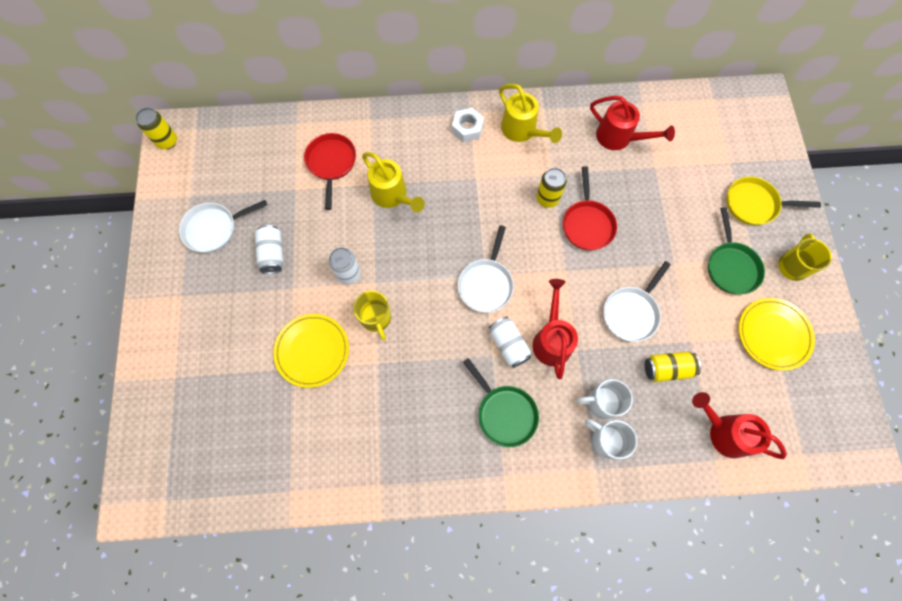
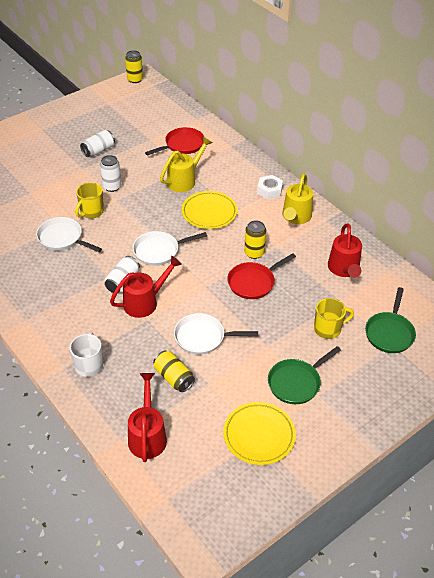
camera: 55 degrees right, 25 degrees down
white pan [179,200,267,253] -> white pan moved to [36,217,102,252]
yellow plate [273,314,349,388] -> yellow plate moved to [182,191,238,229]
yellow watering can [362,152,425,212] -> yellow watering can turned 150 degrees counterclockwise [160,137,212,192]
green pan [463,358,539,447] -> green pan moved to [365,287,416,353]
white mug [577,379,633,419] -> none
yellow pan [726,176,821,225] -> none
yellow mug [778,233,832,281] -> yellow mug moved to [314,298,354,339]

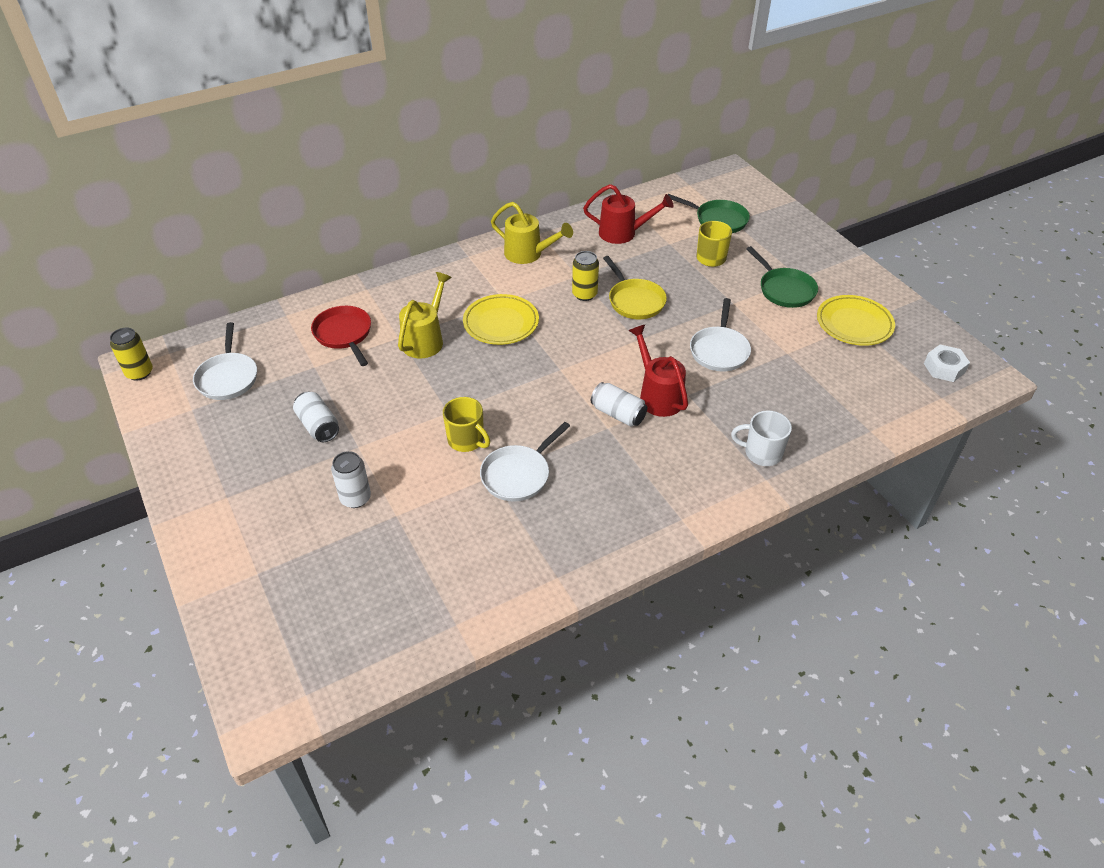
camera: 80 degrees left, 0 degrees up
white can [100,155,121,192] -> white can moved to [331,451,371,508]
red watering can [128,373,167,462] -> none
white pan [133,231,207,266] -> white pan moved to [193,322,257,400]
yellow can [153,350,195,392] -> none
yellow watering can [160,137,212,192] -> yellow watering can turned 60 degrees clockwise [398,272,452,359]
red pan [227,253,296,299] -> yellow pan [603,256,667,319]
white nut [257,175,283,200] -> white nut moved to [924,345,970,382]

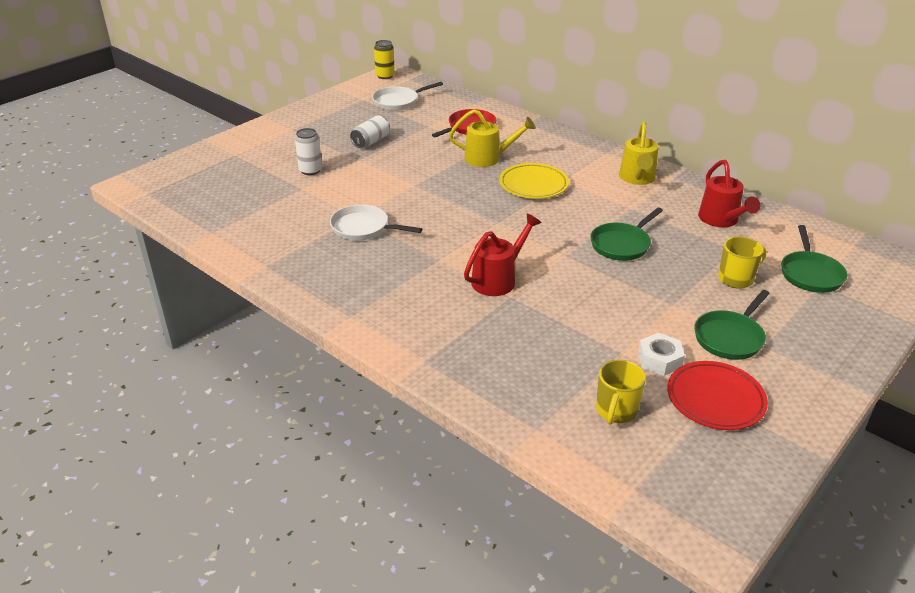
camera: 70 degrees right, 10 degrees down
yellow mug [443,397,490,452] -> yellow mug moved to [596,360,646,425]
yellow can [572,251,599,301] -> none
white can [591,382,647,427] -> none
yellow pan [603,256,667,319] -> green pan [590,208,663,261]
white pan [690,298,751,372] -> none
white mug [731,410,792,466] -> none
yellow plate [817,295,895,346] -> red plate [667,361,768,430]
white nut [924,345,970,382] -> white nut moved to [638,333,685,376]

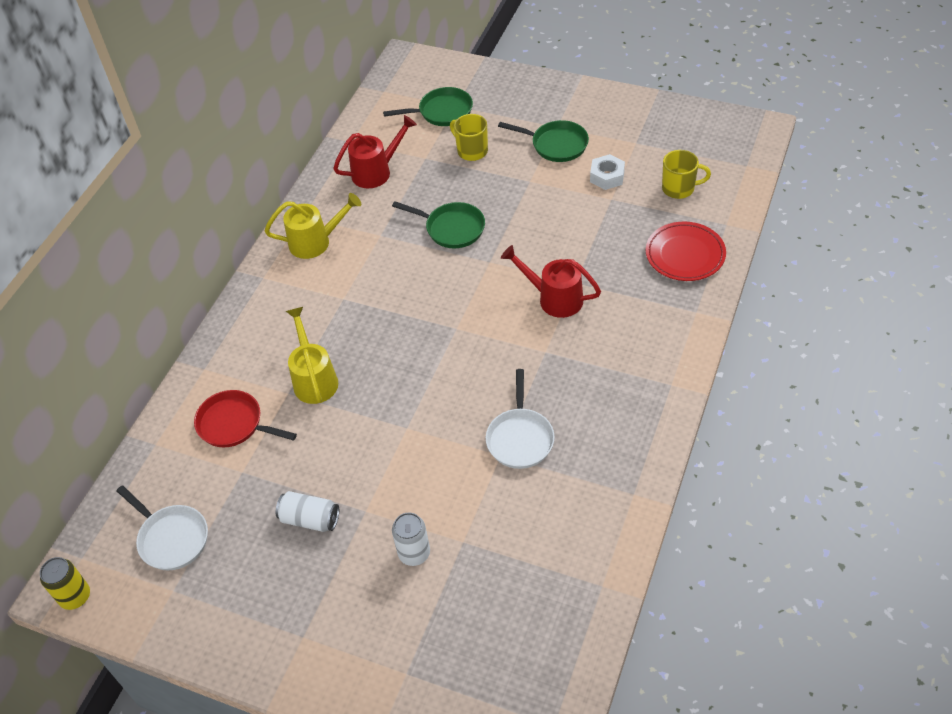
camera: 105 degrees left, 15 degrees up
yellow plate [499,163,569,199] -> none
red plate [667,361,768,430] -> red plate moved to [646,222,726,281]

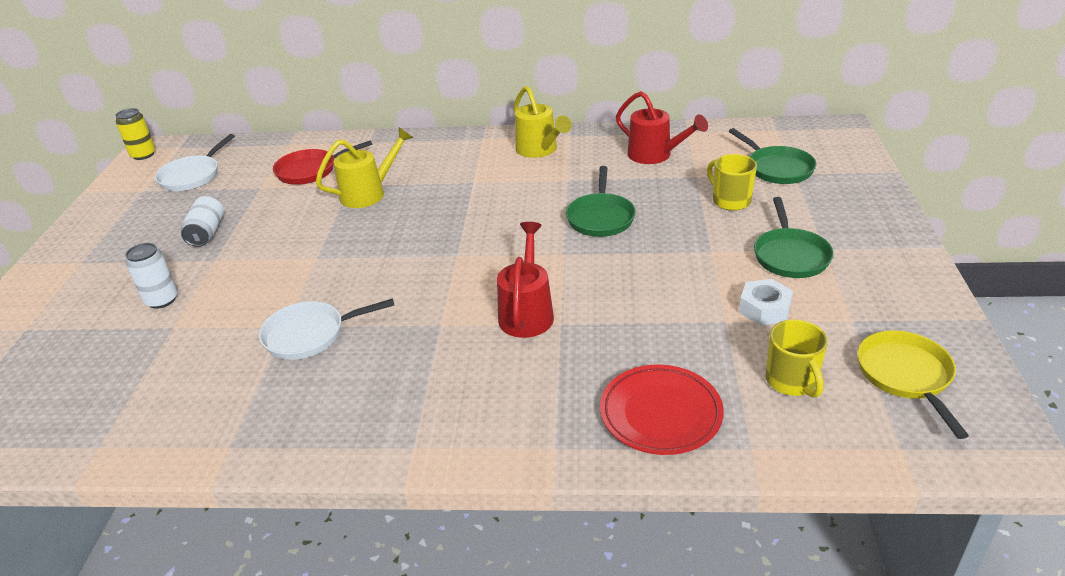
camera: 70 degrees right, 15 degrees down
red pan [194,390,297,447] -> red pan turned 120 degrees counterclockwise [273,140,372,185]
yellow mug [450,114,488,161] -> yellow mug turned 60 degrees counterclockwise [707,154,757,211]
none -> yellow pan [857,330,969,439]

